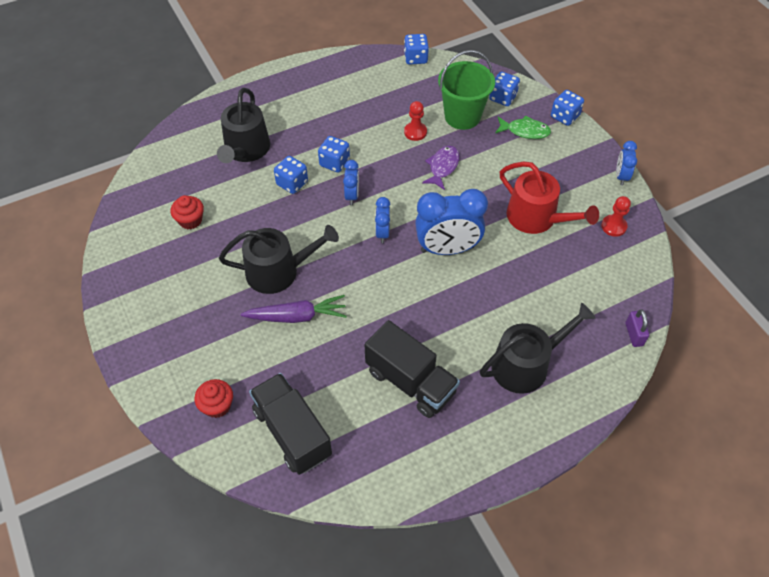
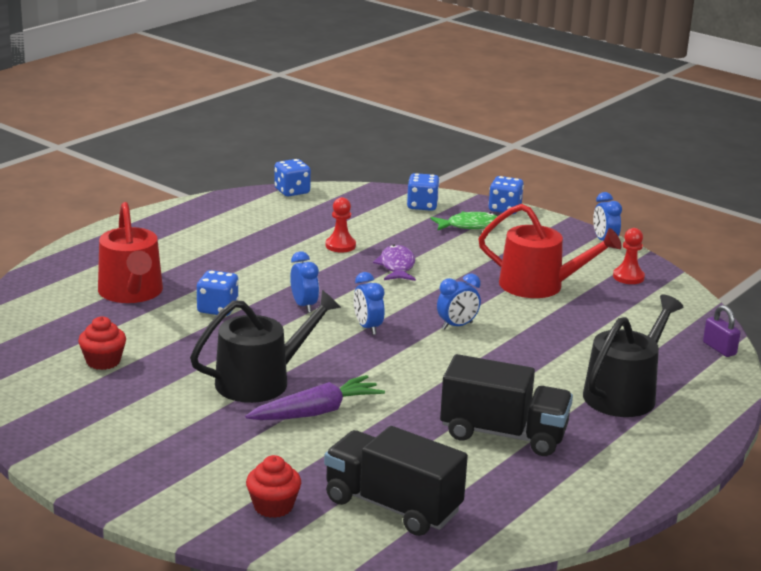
camera: 25 degrees left, 30 degrees down
black watering can [217,88,270,163] -> red watering can [98,202,163,303]
blue dice [318,136,350,173] -> none
blue clock [415,189,488,255] -> blue clock [437,274,481,330], size x0.51
green bucket [438,50,495,130] -> none

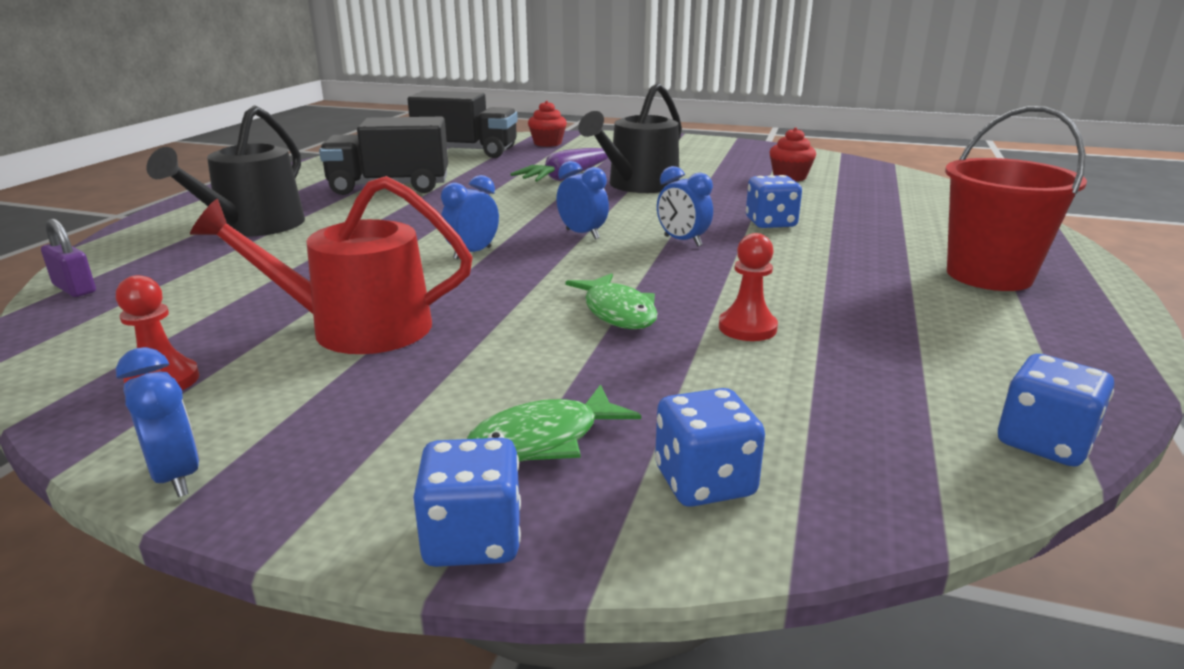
camera: 160 degrees right, 0 degrees up
red watering can [98,202,163,303] -> none
purple fish [373,245,416,281] -> green fish [565,273,658,329]
none -> red bucket [945,106,1087,291]

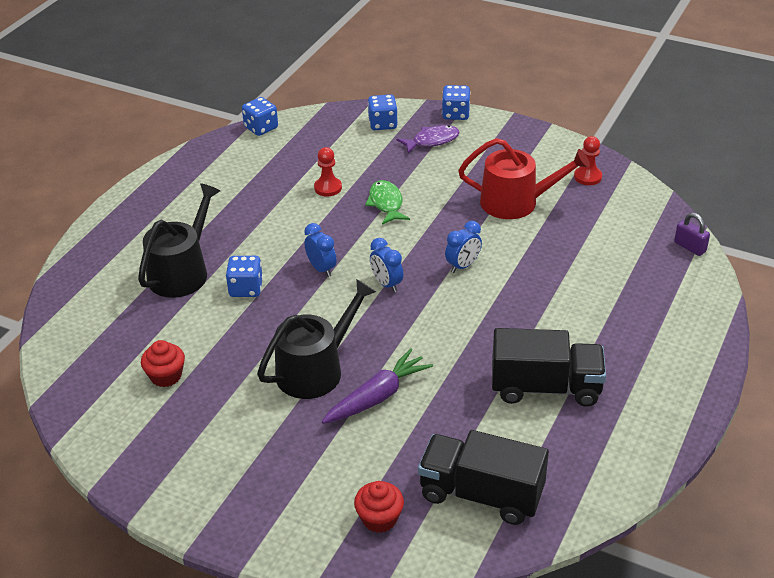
camera: 170 degrees left, 15 degrees up
blue clock [116,347,200,497] -> none
black watering can [147,106,305,237] -> black watering can moved to [138,183,220,298]
green fish [467,384,641,462] -> purple fish [397,125,460,153]
red bucket [945,106,1087,291] -> none

